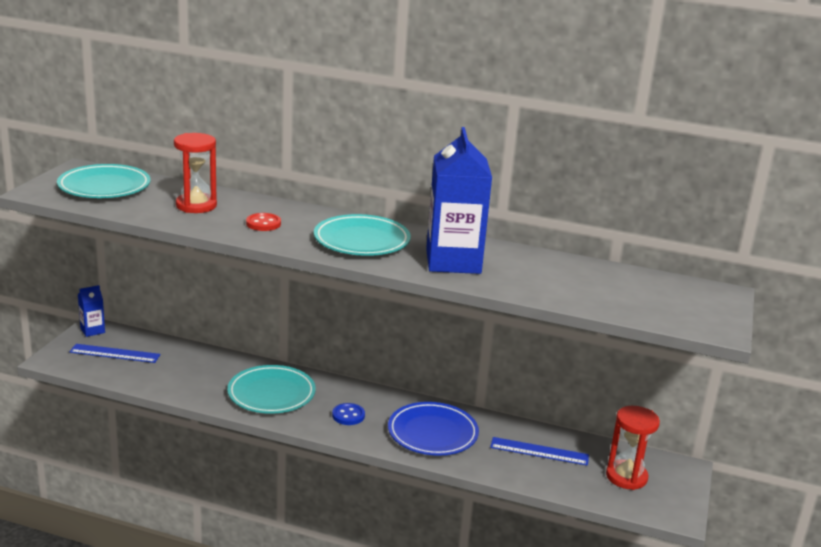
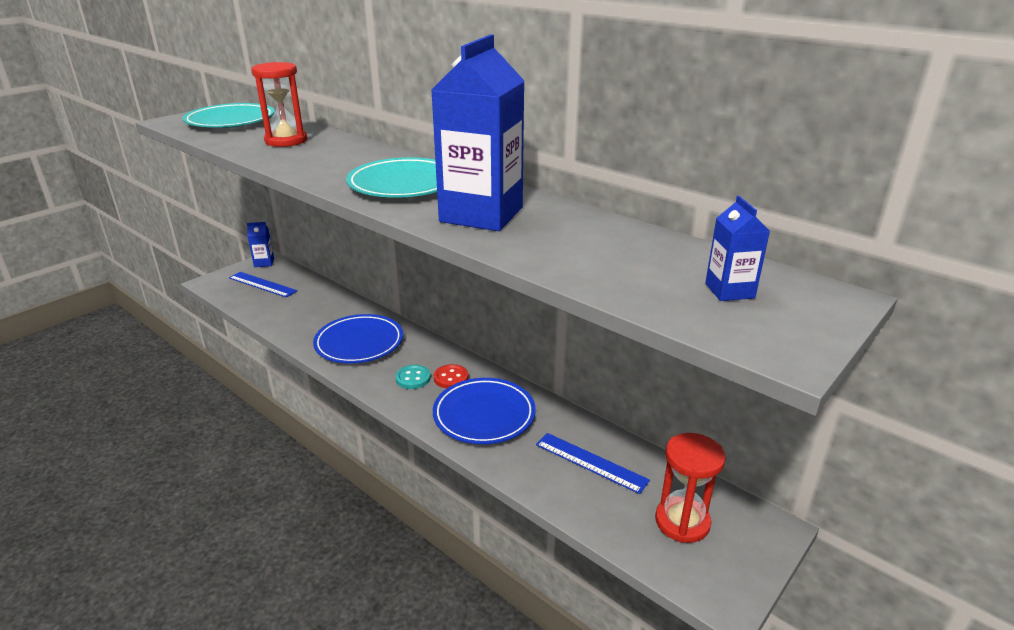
camera: 25 degrees right, 5 degrees up
turquoise plate [227,365,316,414] -> blue plate [313,314,403,363]
red button [246,213,281,231] -> red button moved to [434,364,469,388]
blue button [332,403,365,425] -> turquoise button [395,365,431,389]
none -> blue carton [705,196,770,301]

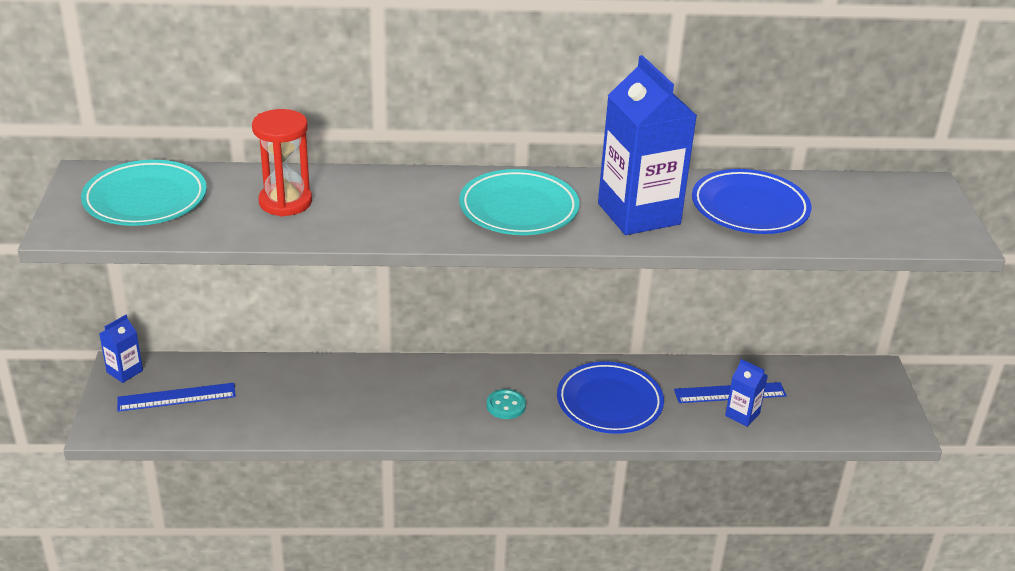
camera: 45 degrees left, 5 degrees up
blue plate [313,314,403,363] -> blue plate moved to [692,169,811,234]
red button [434,364,469,388] -> none
red hourglass [655,433,726,543] -> none
blue carton [705,196,770,301] -> blue carton moved to [725,359,768,427]

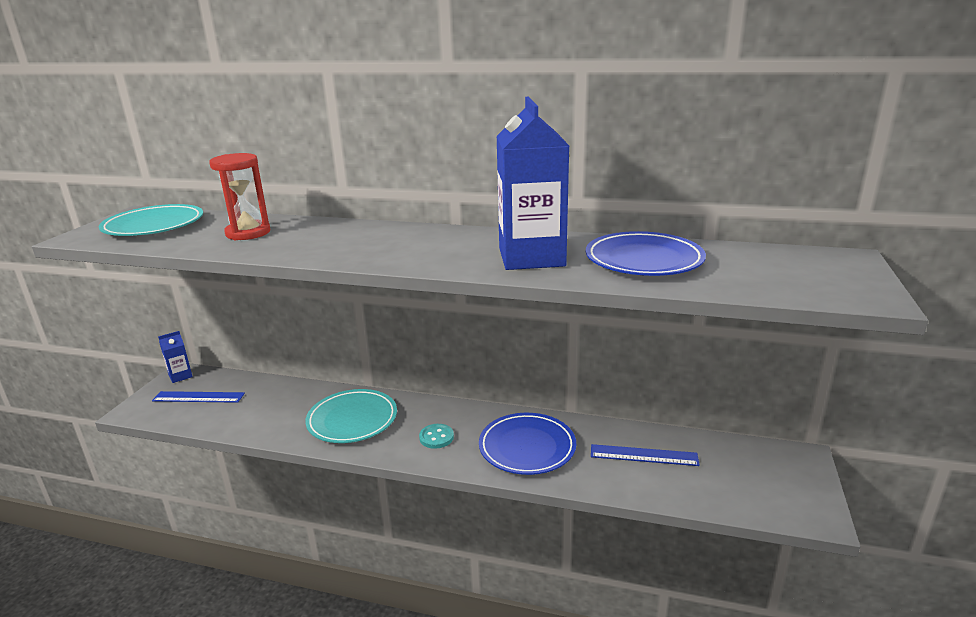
camera: 20 degrees right, 10 degrees down
turquoise plate [459,169,580,235] -> turquoise plate moved to [305,389,397,443]
blue carton [725,359,768,427] -> none

